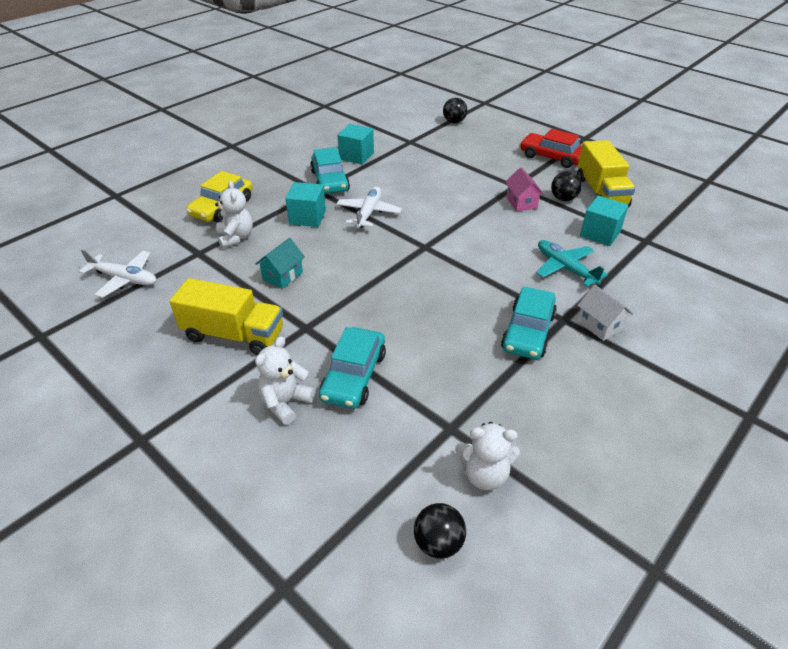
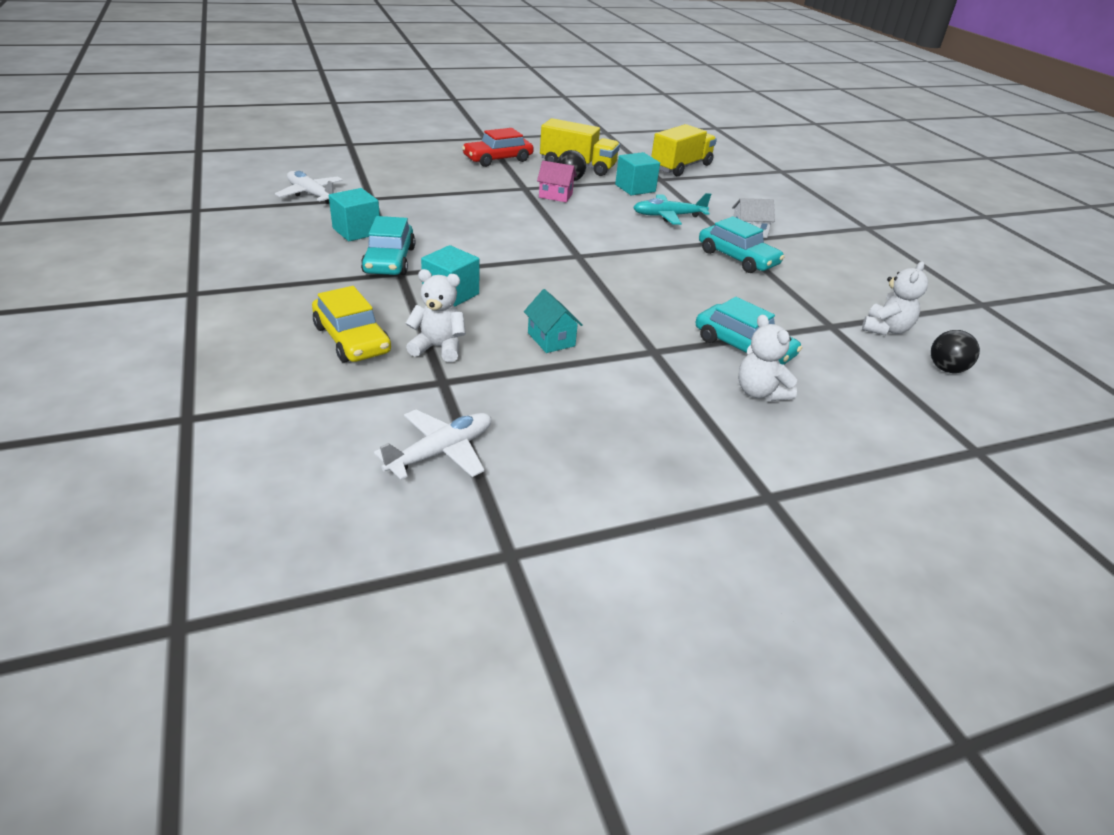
camera: 65 degrees left, 5 degrees down
yellow truck [170,278,283,355] -> yellow truck moved to [651,124,717,176]
turquoise car [310,147,350,194] -> turquoise car turned 75 degrees clockwise [361,216,415,275]
white plane [336,186,402,228] -> white plane moved to [275,171,343,204]
black ball [443,98,467,123] -> none

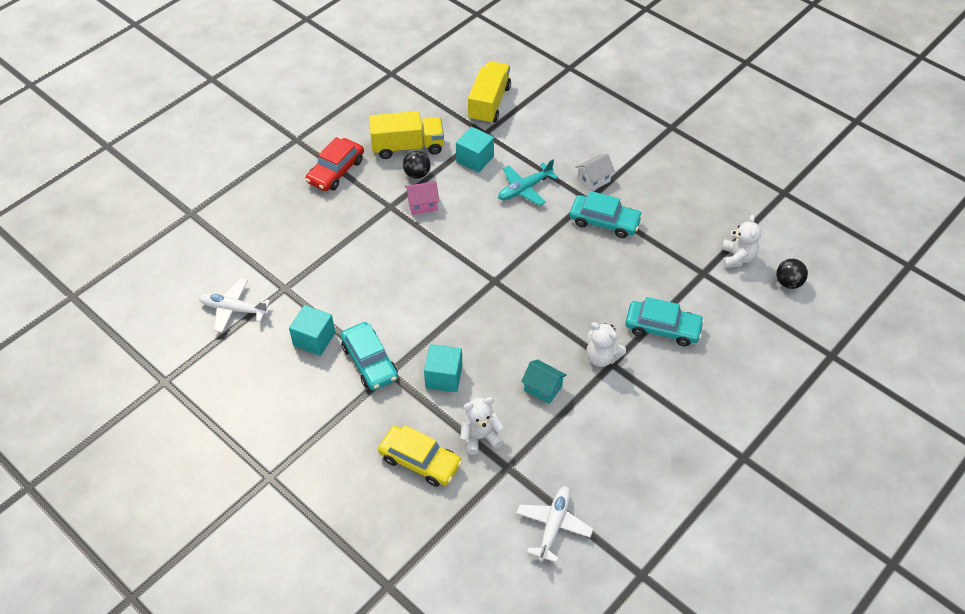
camera: 25 degrees left, 15 degrees up
white teddy bear [738,314,797,401] -> white teddy bear moved to [586,322,626,367]

